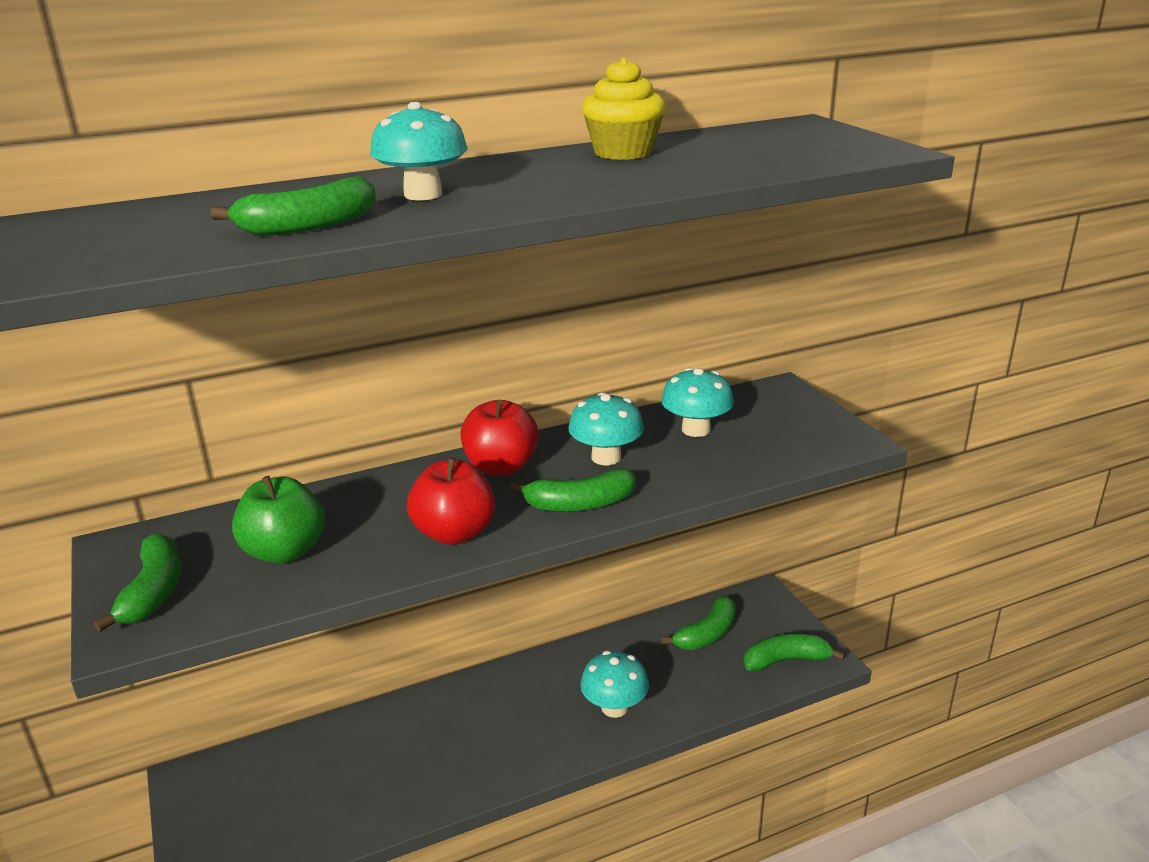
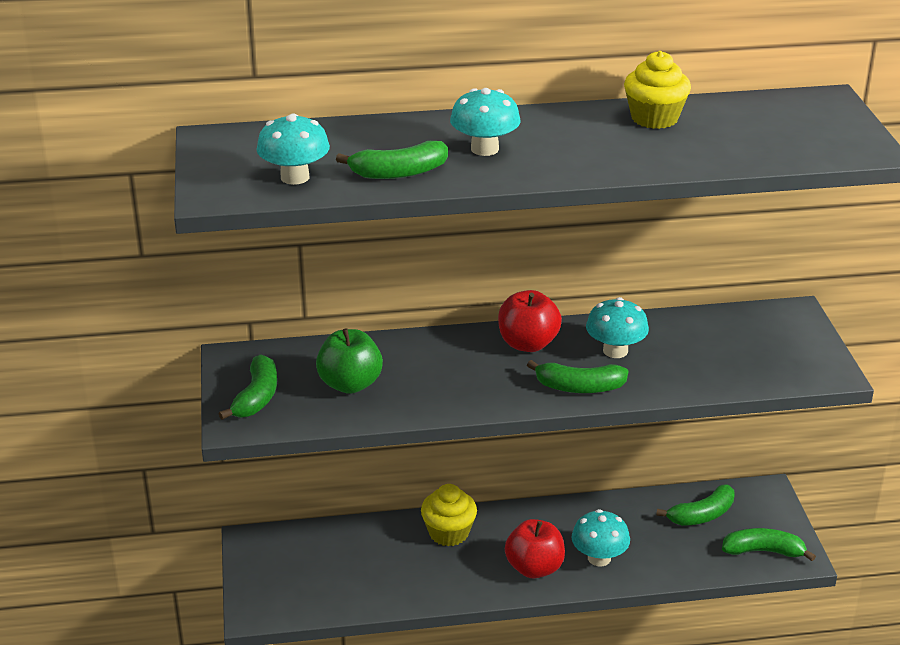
camera: 15 degrees right, 5 degrees up
red apple [407,457,495,545] -> red apple moved to [505,519,565,578]
turquoise mushroom [661,368,734,437] -> turquoise mushroom moved to [256,113,330,185]
none -> yellow cupcake [421,484,477,546]

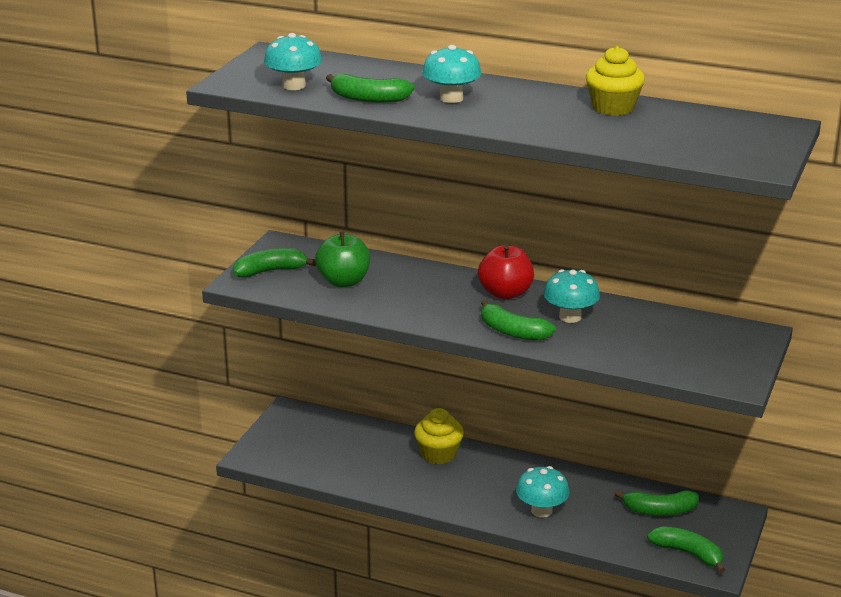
camera: 30 degrees right, 5 degrees down
green banana [219,354,277,420] -> green banana turned 150 degrees counterclockwise [233,248,316,277]
red apple [505,519,565,578] -> none

